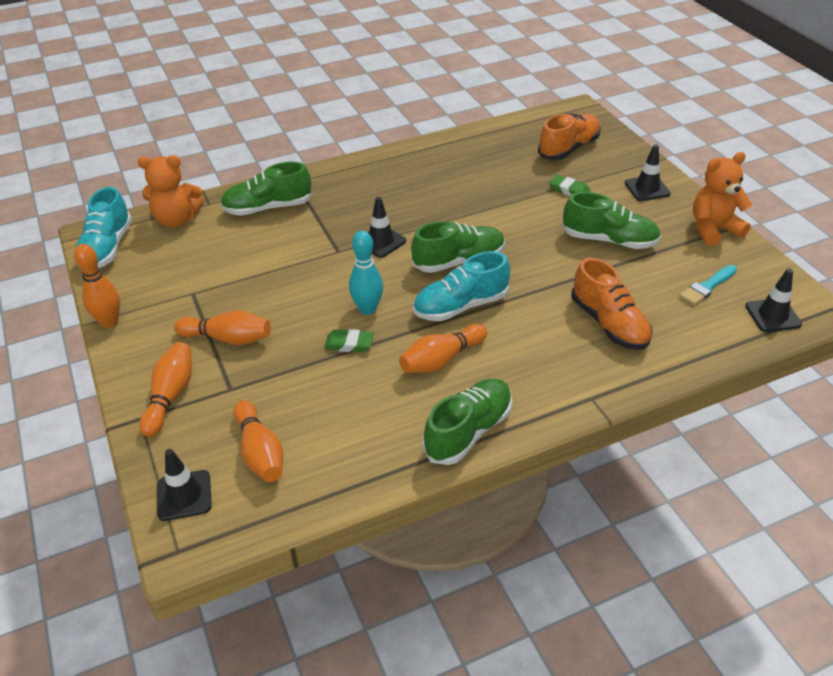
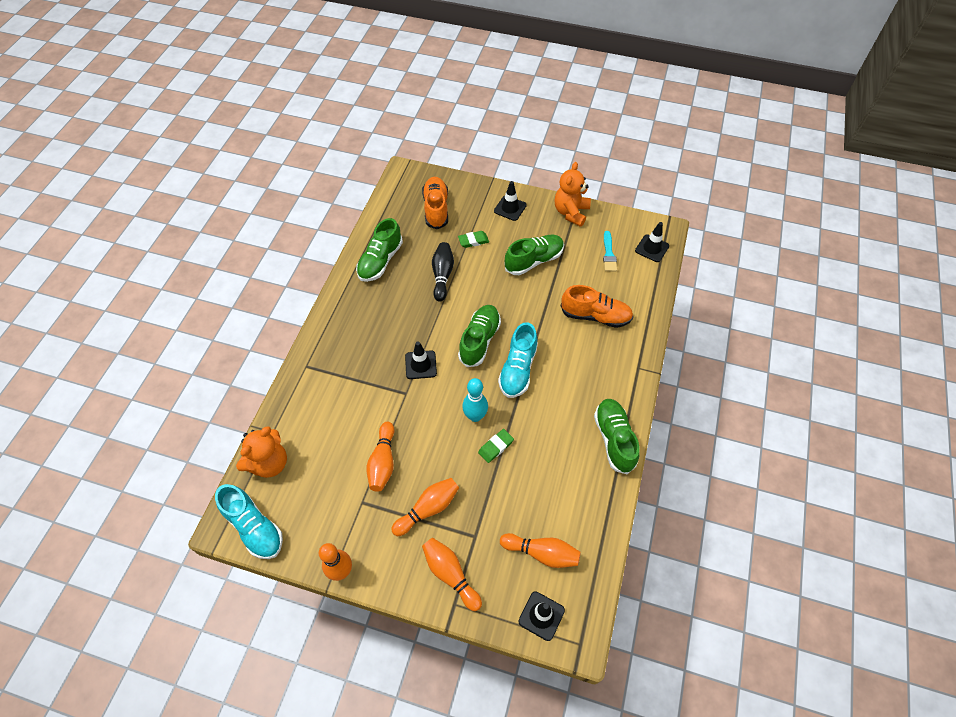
camera: 50 degrees left, 15 degrees up
green shoe [220,162,312,216] -> green shoe moved to [356,218,403,282]
orange bowling pin [399,324,487,373] -> orange bowling pin moved to [367,422,394,492]
none -> black bowling pin [432,242,454,302]

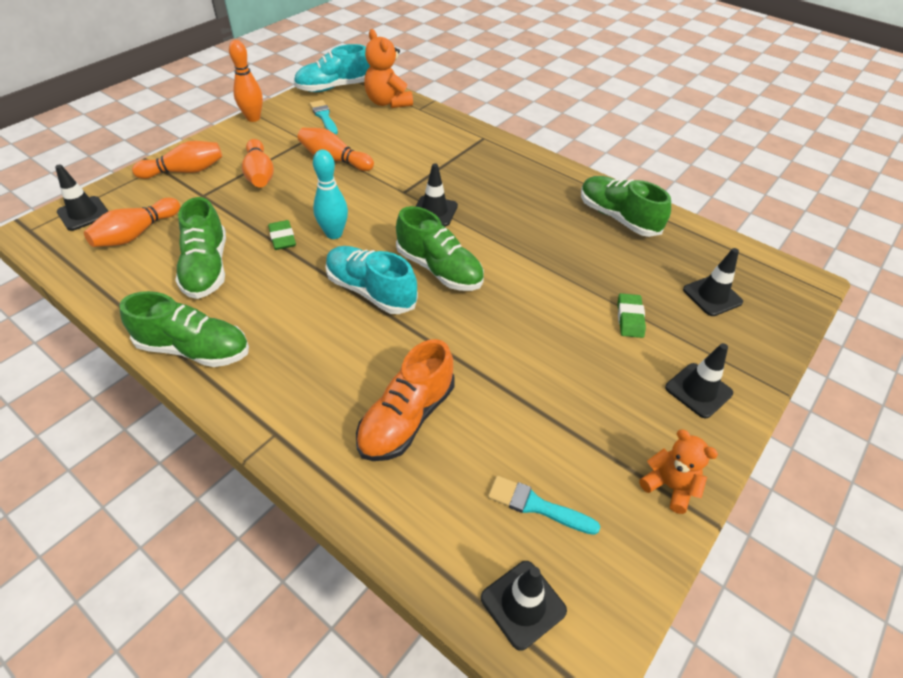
camera: 110 degrees right, 10 degrees down
orange shoe [422,177,448,229] -> black traffic cone [683,248,743,316]
black bowling pin [432,242,454,302] -> none
green shoe [504,235,564,275] -> green shoe moved to [175,197,226,299]
orange teddy bear [555,162,591,227] -> orange teddy bear [639,430,718,514], size x0.65
none -> turquoise brush [310,100,338,135]

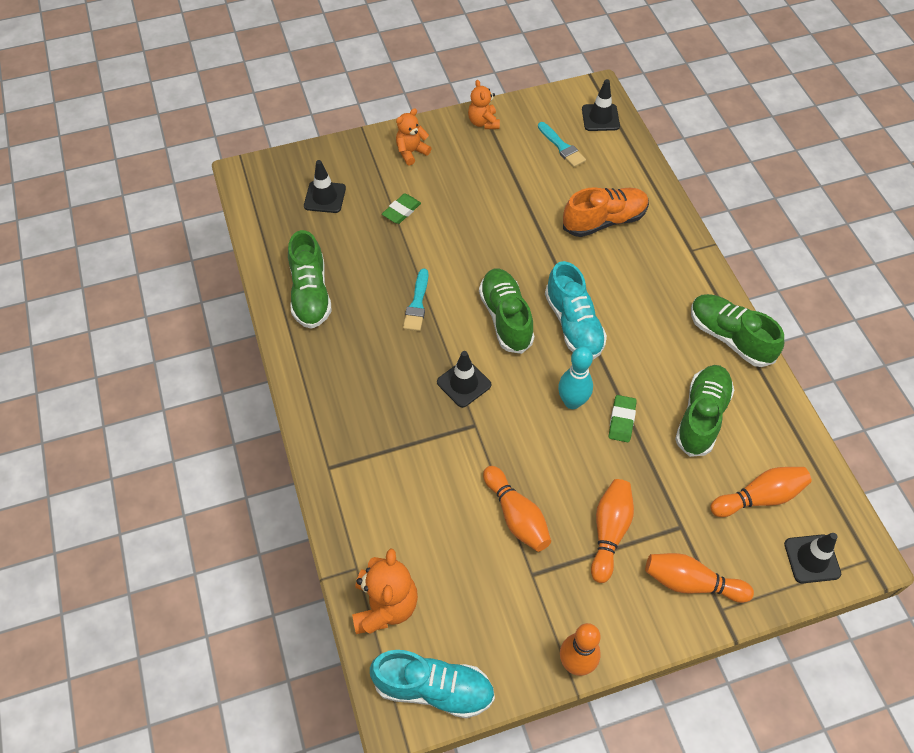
camera: 145 degrees left, 10 degrees up
turquoise brush [310,100,338,135] -> turquoise brush moved to [403,269,428,331]
black traffic cone [665,343,733,418] -> orange teddy bear [396,108,431,166]

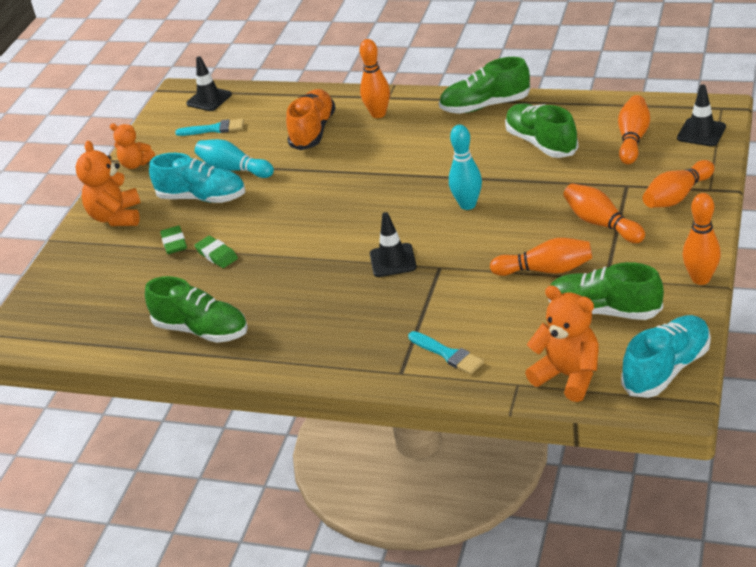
camera: 50 degrees left, 20 degrees down
black traffic cone [304,160,346,213] -> none
orange teddy bear [396,108,431,166] -> orange teddy bear [76,140,141,226], size x1.55
turquoise brush [403,269,428,331] -> turquoise brush moved to [408,331,484,374]
green shoe [479,269,535,354] -> green shoe moved to [548,262,664,320]
turquoise shoe [545,261,607,360] -> turquoise shoe moved to [149,153,245,203]
green eraser [609,395,637,442] -> green eraser moved to [194,236,238,268]
none -> turquoise bowling pin [195,139,274,178]
none -> orange bowling pin [360,39,390,118]

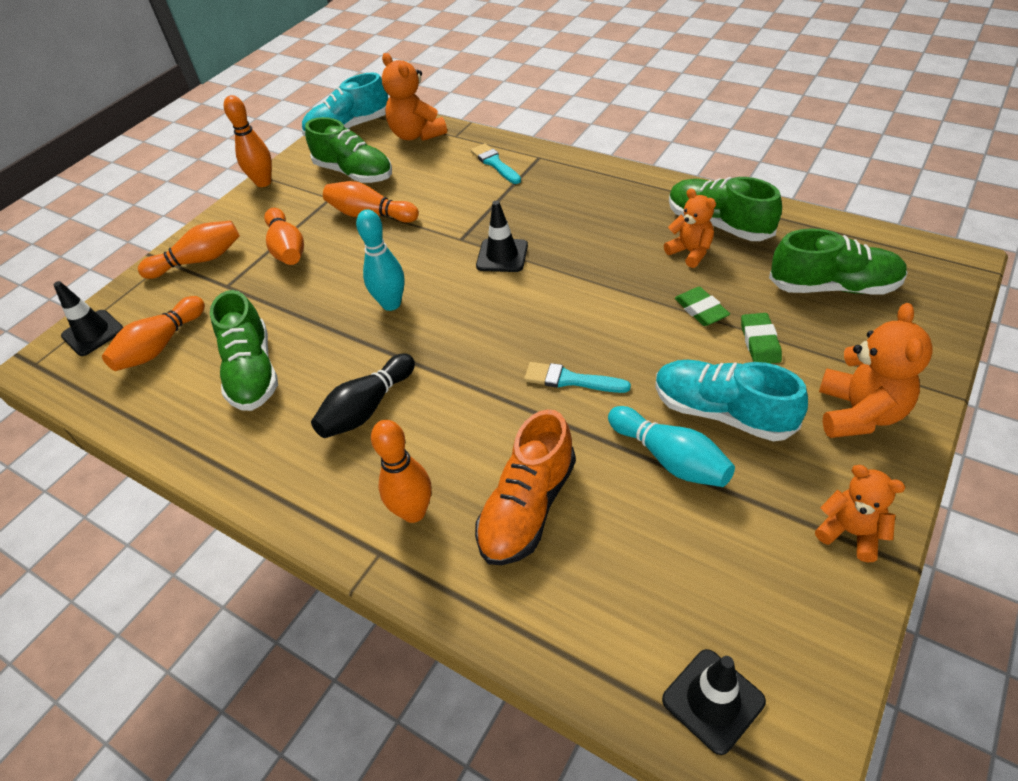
camera: 165 degrees left, 10 degrees up
turquoise brush [175,119,244,136] -> turquoise brush moved to [524,362,631,393]
green shoe [439,57,530,114] -> green shoe moved to [769,229,908,294]
none -> black bowling pin [311,354,415,438]
none -> orange teddy bear [664,188,716,268]

